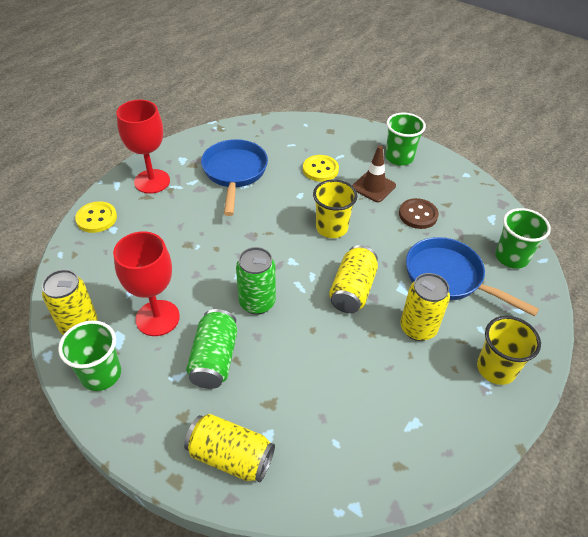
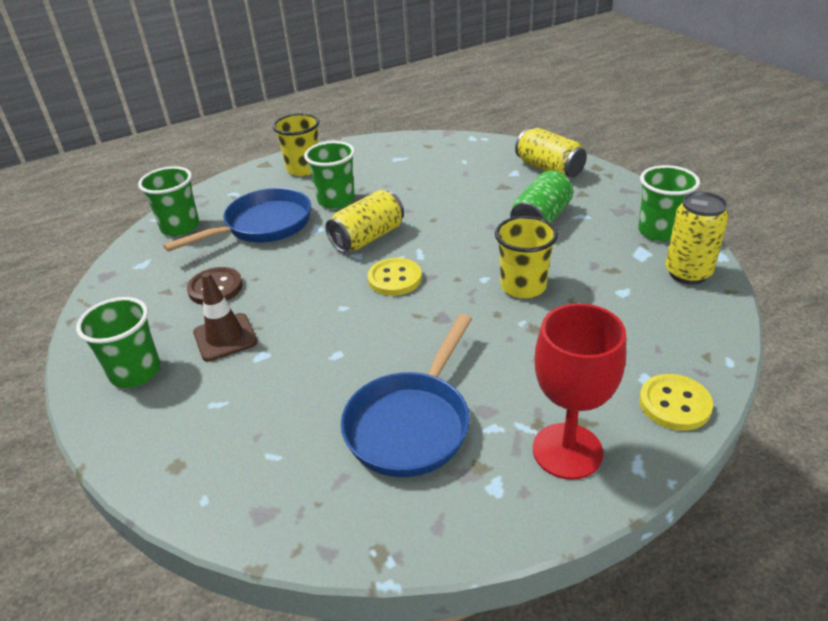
camera: 150 degrees left, 10 degrees down
red goblet [113,231,180,336] -> none
green can [236,247,276,315] -> none
yellow button [303,155,339,182] -> yellow button moved to [367,258,422,296]
yellow cup [313,179,358,238] -> yellow cup moved to [495,216,558,298]
yellow can [401,273,450,341] -> green cup [304,141,355,209]
blue pan [406,237,539,317] -> blue pan turned 105 degrees counterclockwise [163,188,311,252]

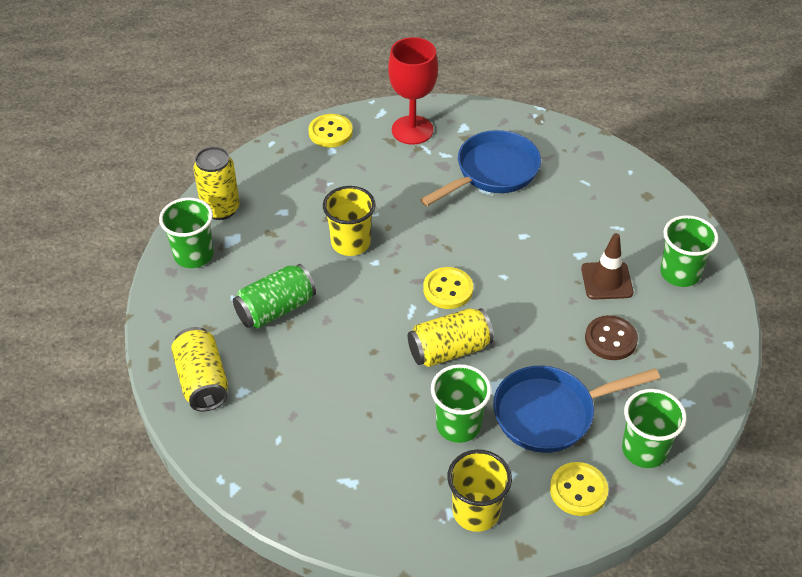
camera: 160 degrees left, 10 degrees up
none -> yellow button [550,462,608,516]

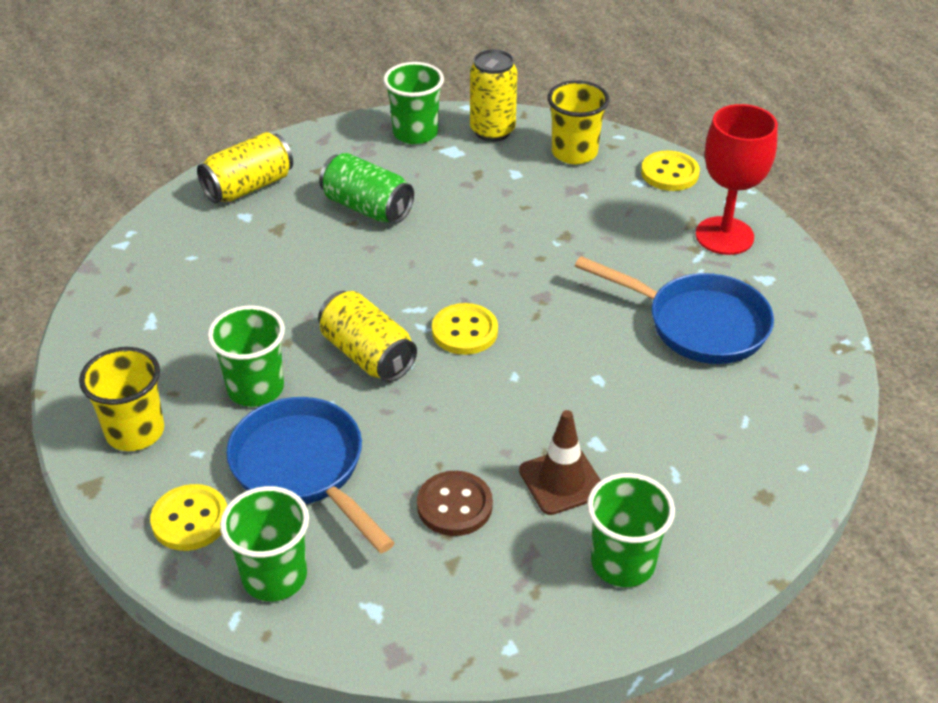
camera: 70 degrees right, 5 degrees down
yellow cup [323,186,375,256] -> yellow cup moved to [547,80,609,164]

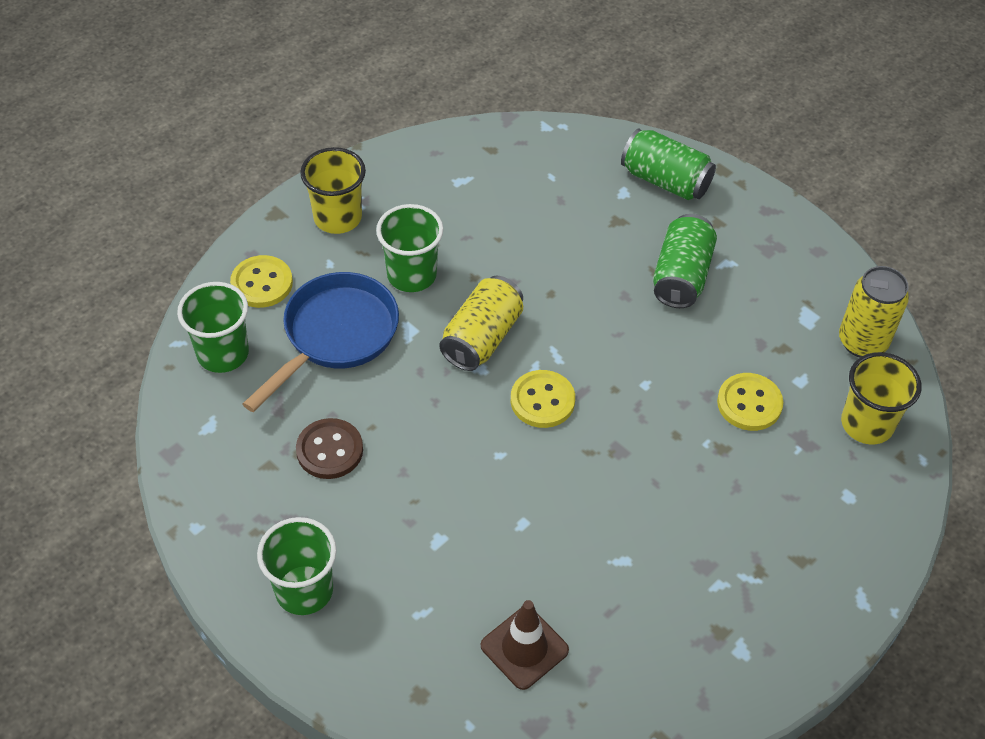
camera: 70 degrees right, 10 degrees up
yellow can [197,132,293,203] -> green can [621,129,716,200]
green cup [383,62,444,144] -> none
brown traffic cone [519,410,601,515] -> brown traffic cone moved to [481,600,569,690]
blue pan [575,256,774,364] -> none
yellow button [641,151,700,191] -> yellow button moved to [717,373,783,431]
red goblet [695,104,778,255] -> none

